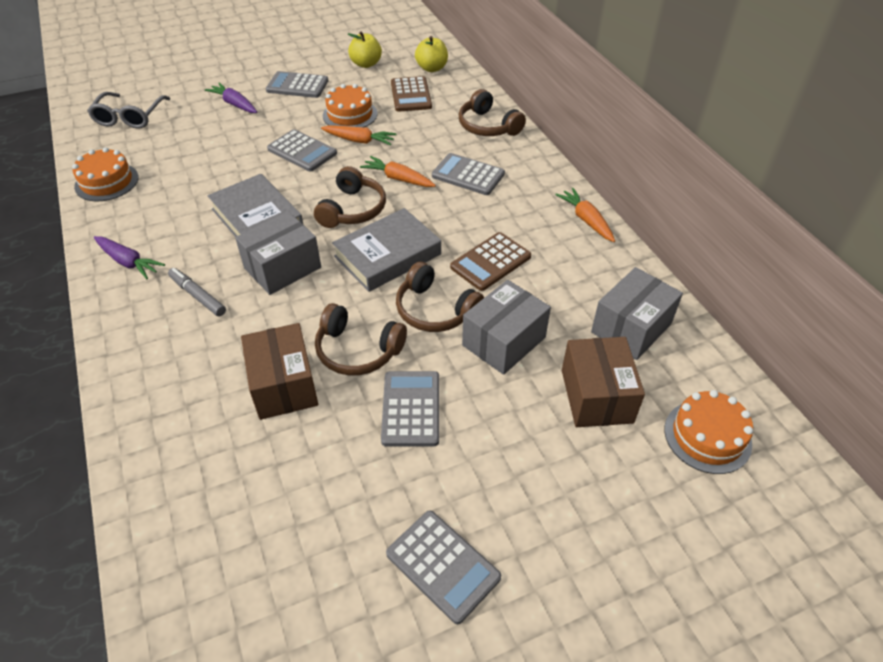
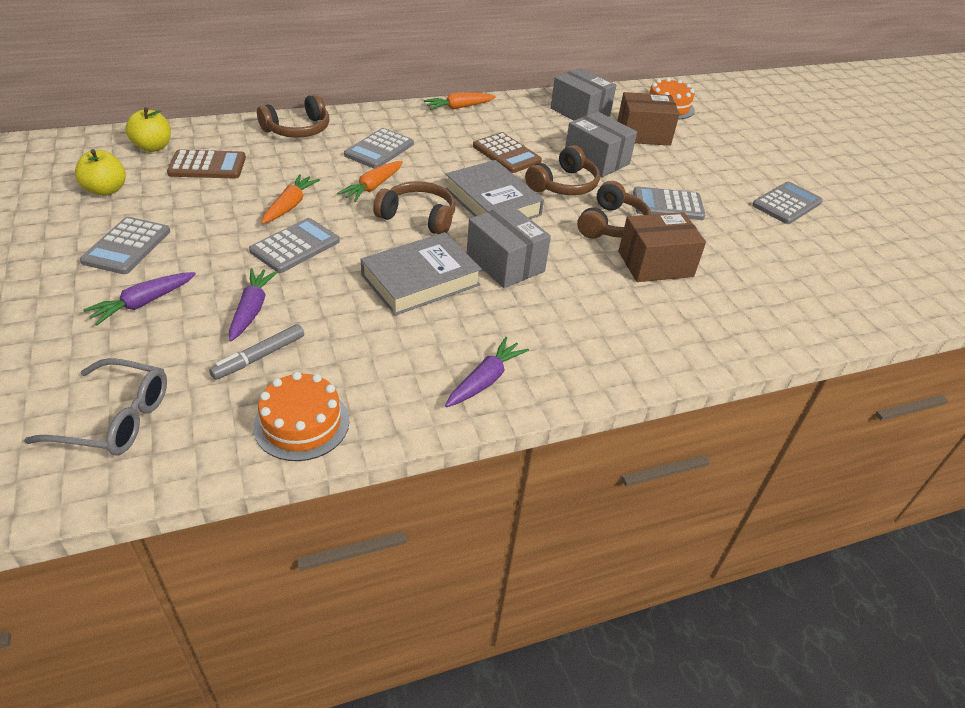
camera: 90 degrees left, 5 degrees down
grey marker [168,268,226,316] -> grey marker moved to [209,324,304,380]
orange cake [323,84,377,127] -> none
none -> purple carrot [229,268,277,341]

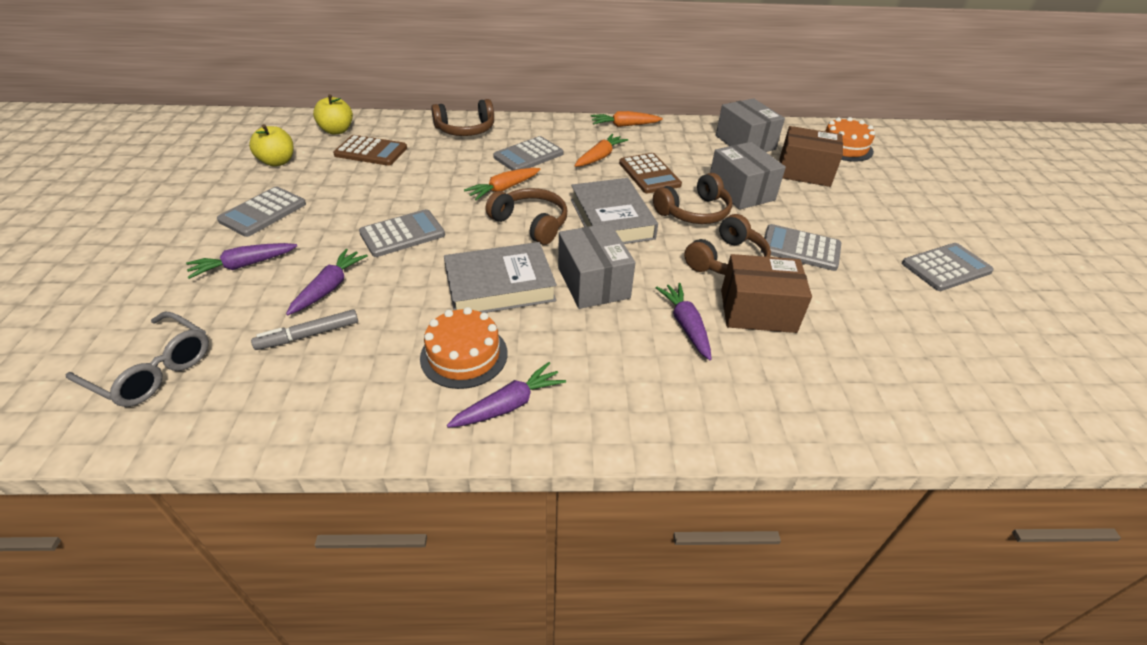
camera: 20 degrees right, 0 degrees up
orange cake [253,372,349,461] -> orange cake moved to [420,307,508,389]
orange carrot [261,174,320,224] -> orange carrot moved to [575,134,628,167]
none -> purple carrot [656,283,712,360]

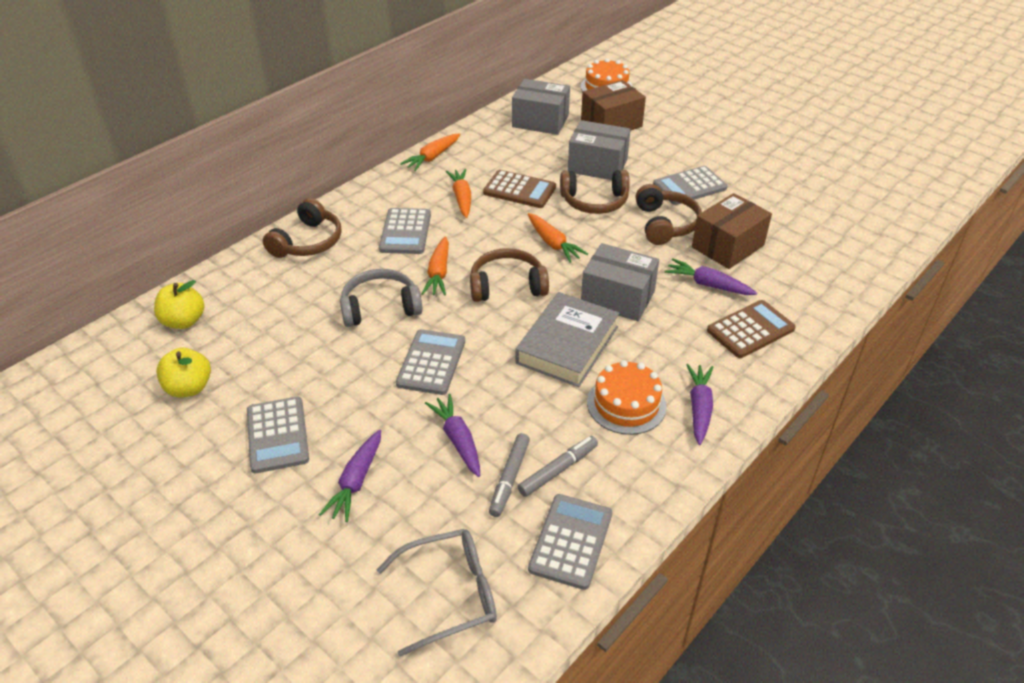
camera: 45 degrees left, 0 degrees up
brown calculator [333,135,407,166] -> brown calculator moved to [707,300,796,358]
grey book [571,178,658,244] -> orange carrot [528,213,588,263]
brown headphones [653,173,732,224] -> brown headphones turned 75 degrees clockwise [560,170,630,214]
grey calculator [902,243,994,291] -> grey calculator moved to [528,494,612,590]
none -> grey headphones [340,269,423,327]
none -> grey marker [518,436,598,497]

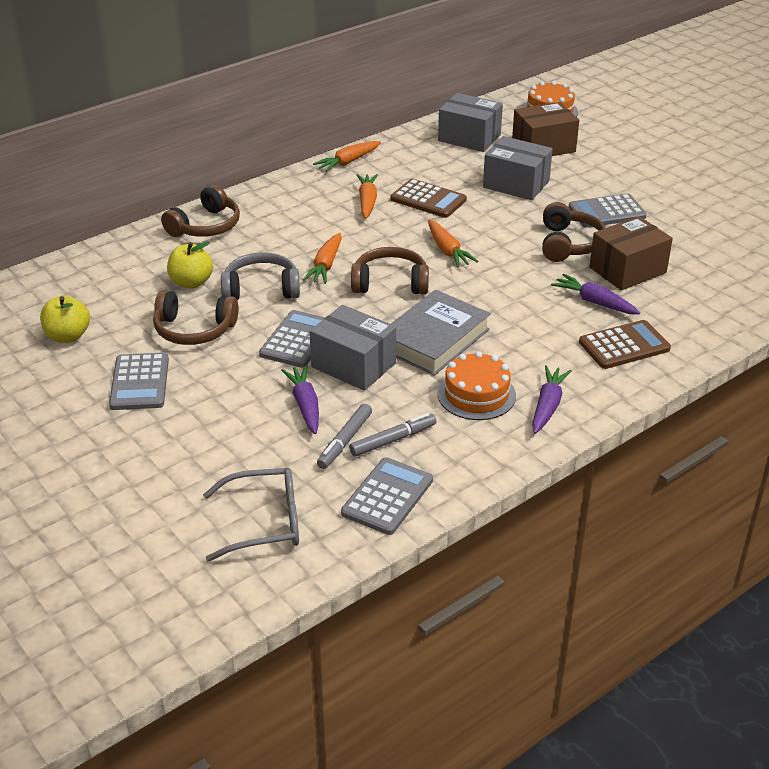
camera: 10 degrees right, 5 degrees down
yellow apple [154,280,204,329] -> yellow apple moved to [167,241,213,289]
purple carrot [319,430,381,522] -> none
grey calculator [379,208,431,254] -> none
brown headphones [560,170,630,214] -> brown headphones moved to [153,290,238,345]
grey box [581,243,659,321] -> grey box moved to [310,305,396,391]

